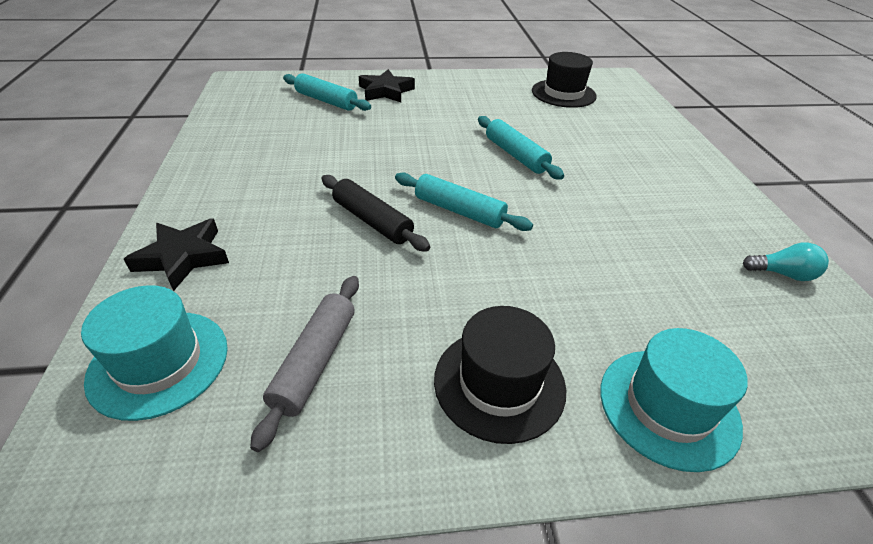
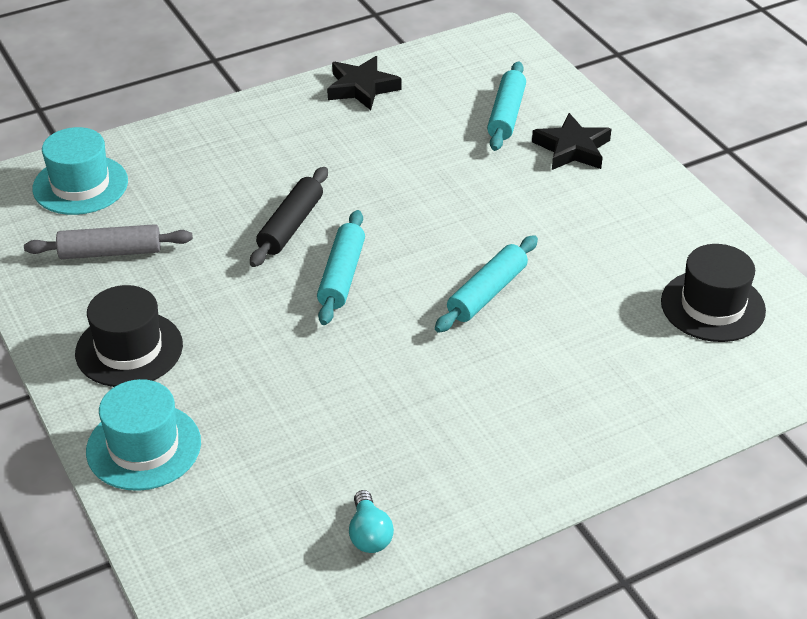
camera: 70 degrees right, 0 degrees up
black star [124,219,229,291] -> black star moved to [327,56,401,110]

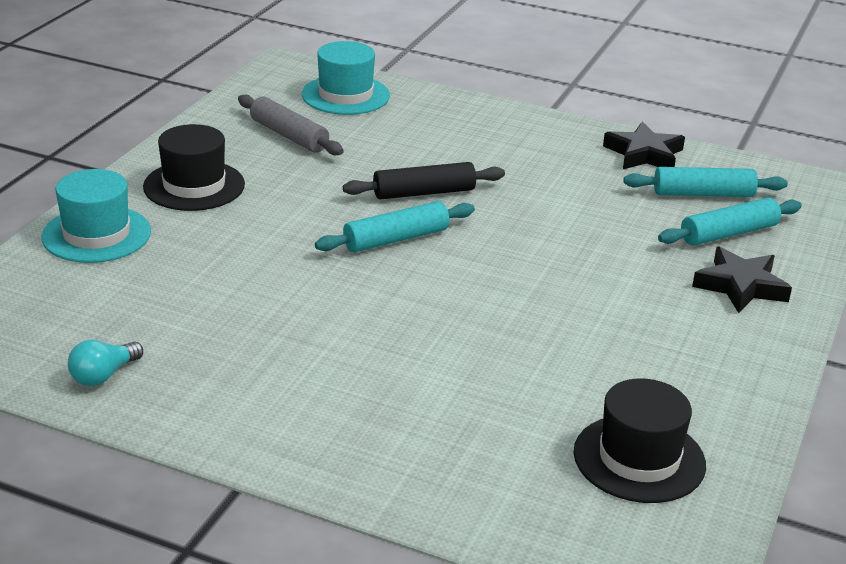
camera: 50 degrees right, 10 degrees down
turquoise rolling pin [435,235,538,333] -> turquoise rolling pin moved to [623,167,788,197]

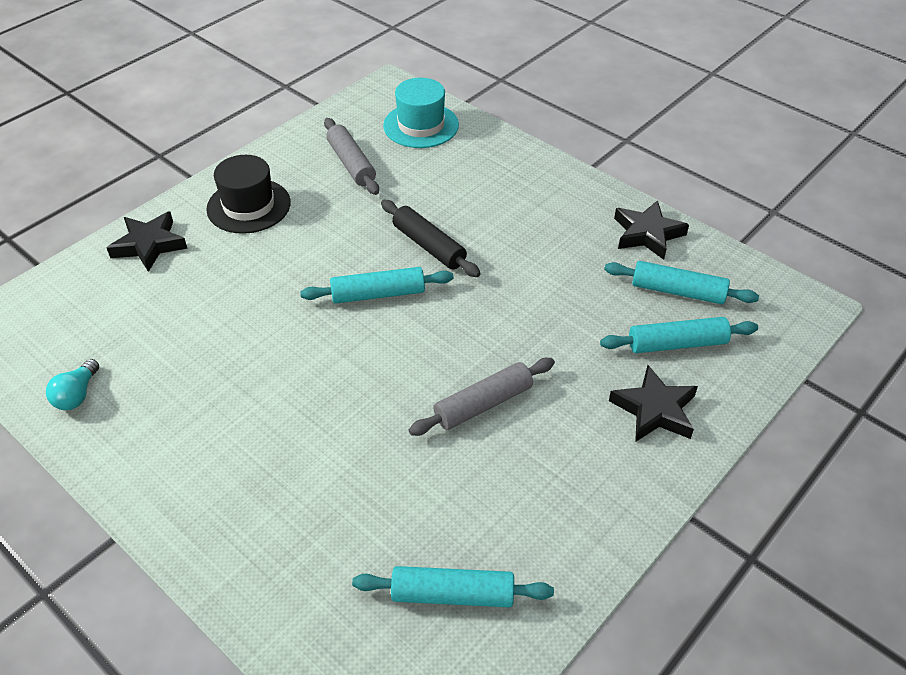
camera: 20 degrees right, 15 degrees up
turquoise hat [41,169,151,263] -> black star [107,211,188,272]
turquoise light bulb [68,340,143,386] -> turquoise light bulb turned 45 degrees counterclockwise [46,359,99,410]
black rolling pin [343,162,505,200] -> black rolling pin turned 45 degrees clockwise [381,200,481,277]
black hat [574,378,706,503] -> turquoise rolling pin [352,566,554,608]
none -> grey rolling pin [409,358,555,436]

